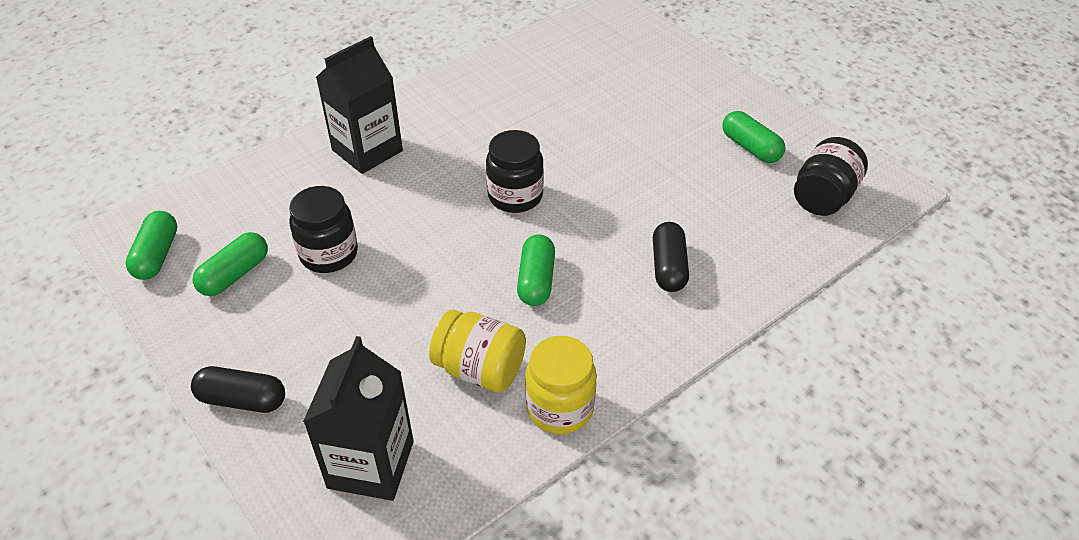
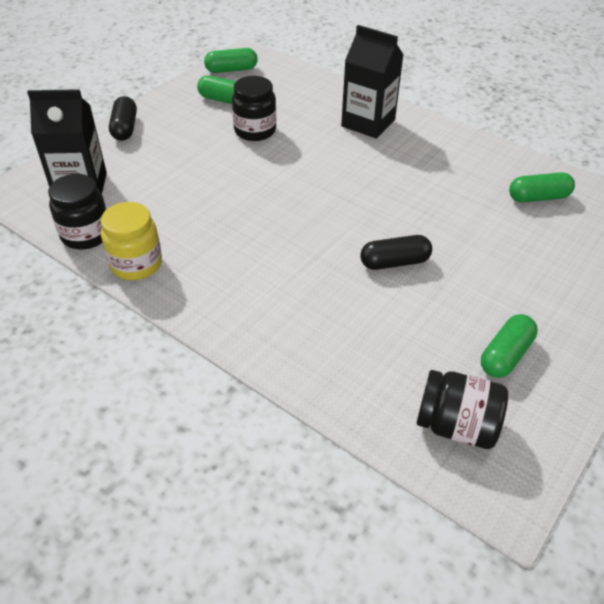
camera: 75 degrees right, 0 degrees up
yellow jar [429,310,526,392] -> none
black jar [486,130,544,213] -> black jar moved to [48,174,107,250]
green capsule [517,234,555,306] -> green capsule moved to [509,172,575,203]
black capsule [653,222,689,292] -> black capsule moved to [360,235,432,270]

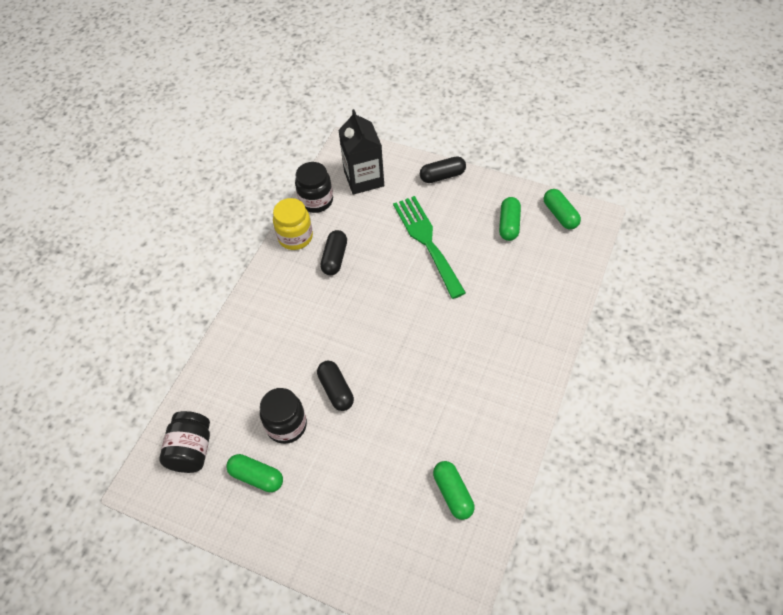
camera: 80 degrees right, 10 degrees up
black jar [232,76,276,141] -> black jar moved to [260,388,307,444]
black carton [341,25,404,139] -> none
none -> black capsule [320,230,347,275]
none -> green fork [393,196,466,299]

